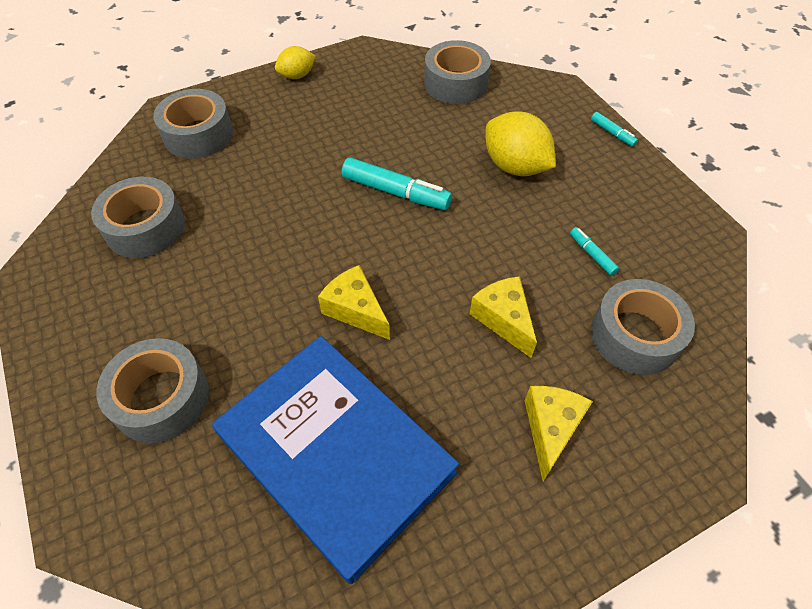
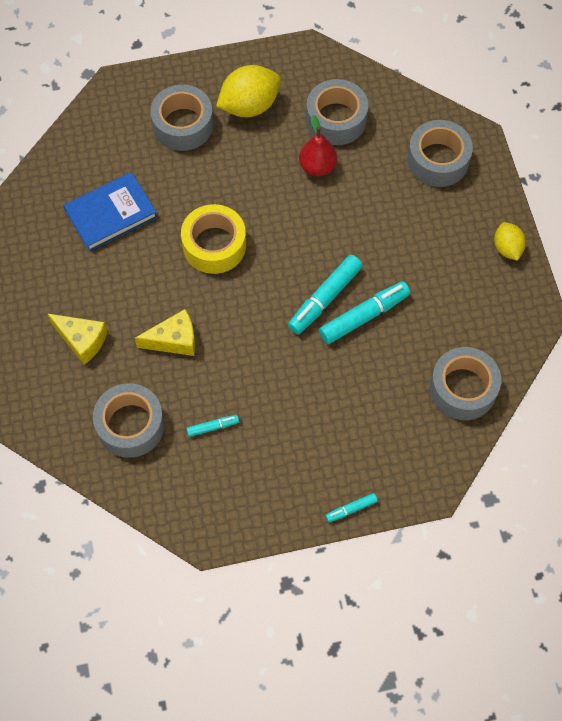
camera: 105 degrees right, 10 degrees up
blue book [212,336,459,584] -> blue book [63,172,158,251], size x0.60
yellow cheese [318,265,390,340] -> yellow tape [181,204,246,274]
yellow lemon [485,111,556,176] -> yellow lemon moved to [216,65,281,117]
none -> red pear [299,115,337,176]
none -> turquoise marker [319,281,410,344]

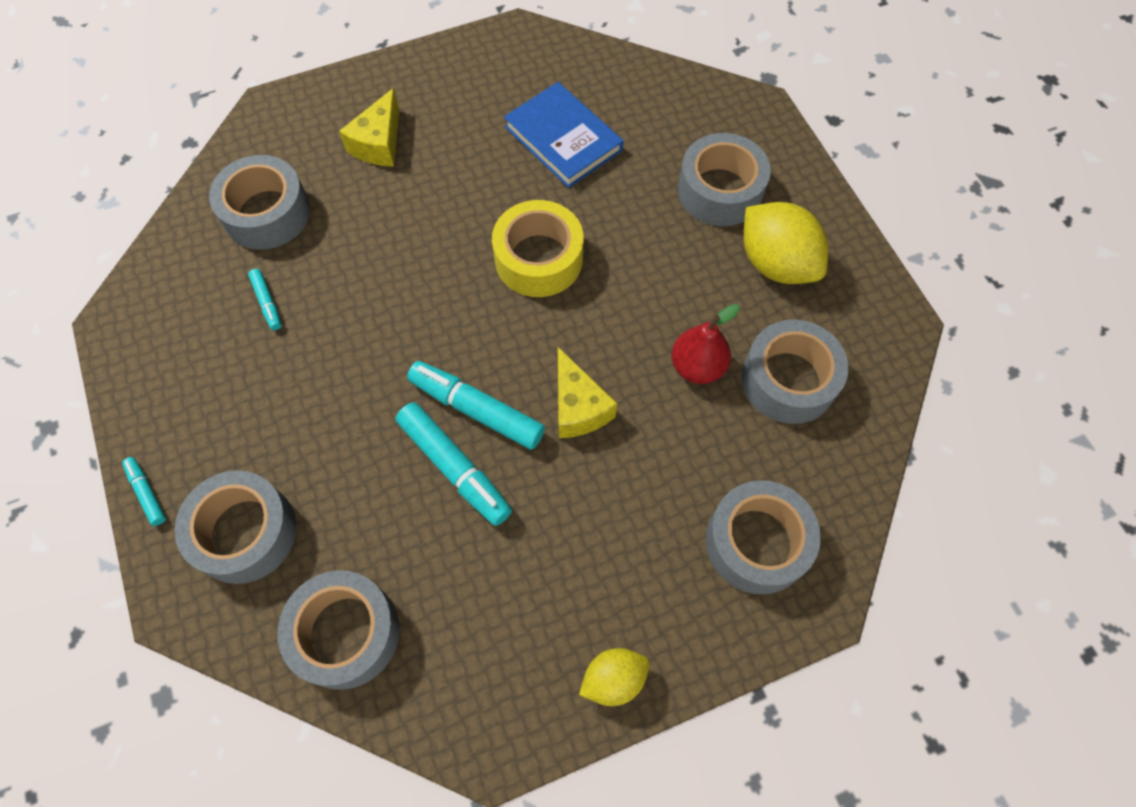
camera: 80 degrees right, 0 degrees up
yellow cheese [135,309,195,356] -> yellow cheese moved to [558,347,617,438]
none -> grey tape [174,470,296,584]

